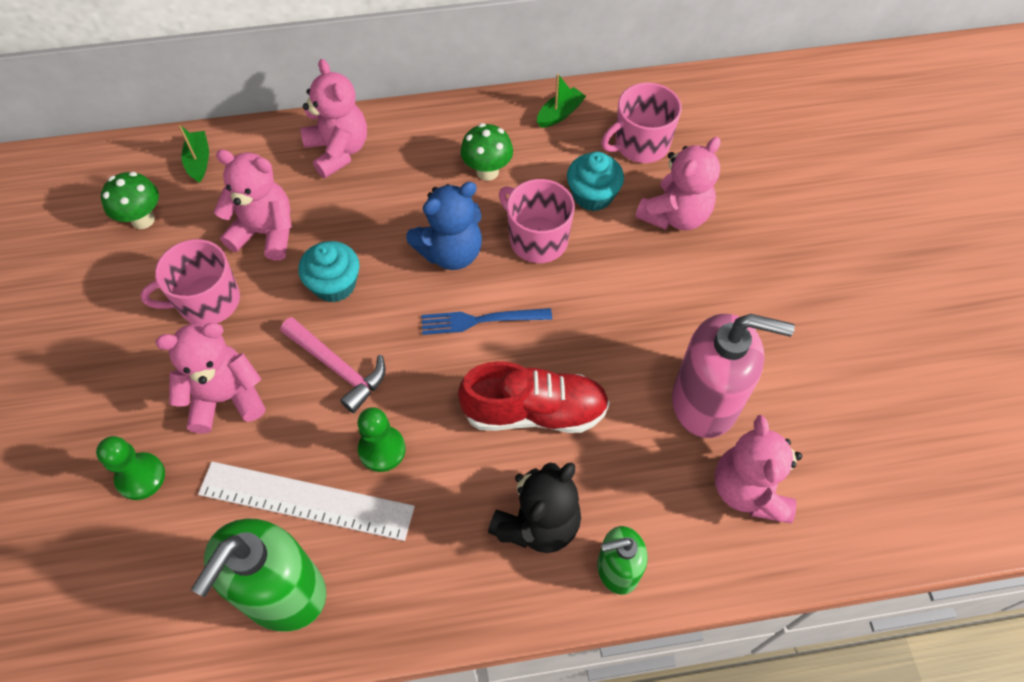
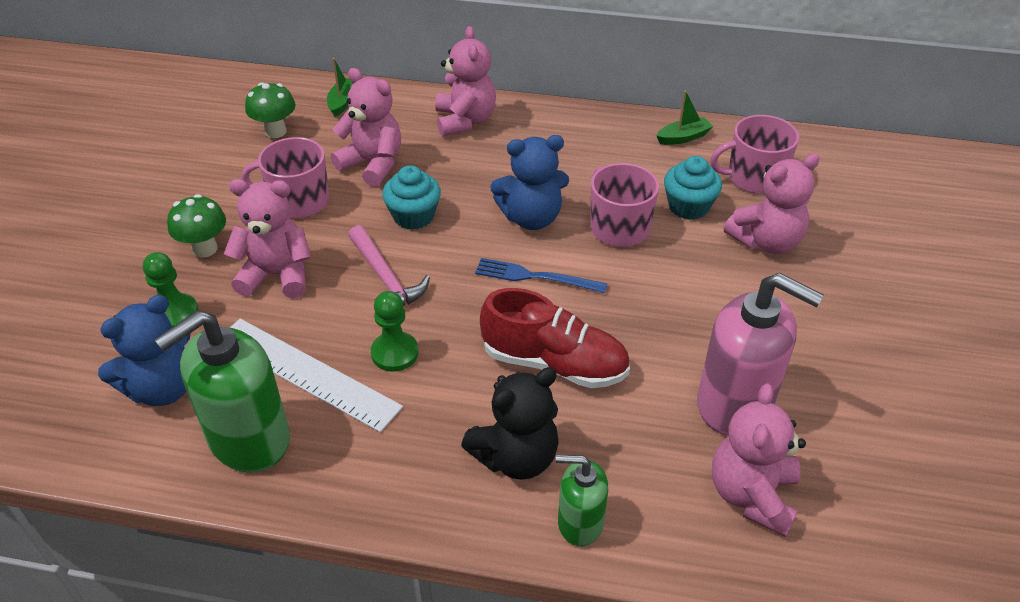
camera: 20 degrees right, 15 degrees down
green mushroom [461,123,513,181] -> green mushroom moved to [167,194,226,258]
none -> blue teddy bear [98,295,191,406]

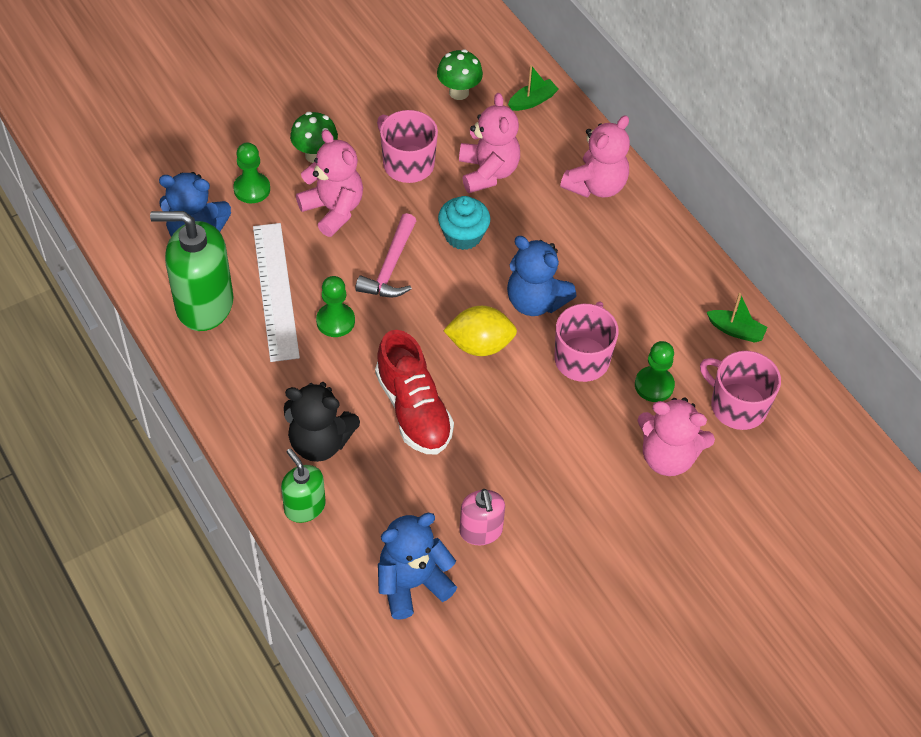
camera: 45 degrees right, 10 degrees up
blue fork [475,258,607,293] -> yellow lemon [443,306,517,356]
turquoise cupcake [664,156,722,220] -> green pawn [635,341,675,402]
pink soap dispenser [697,273,824,436] -> pink soap dispenser [459,489,505,545], size x0.56
pink teddy bear [712,383,806,537] -> blue teddy bear [378,513,457,620]

